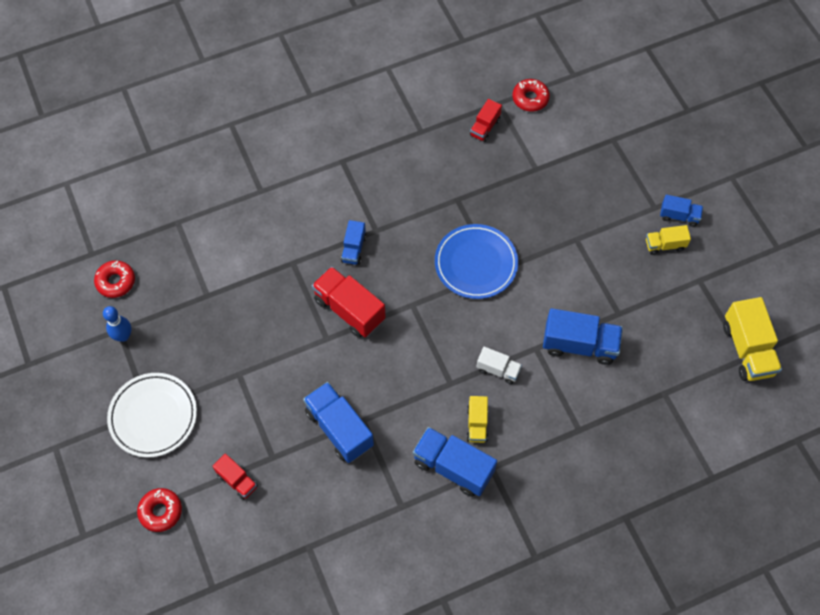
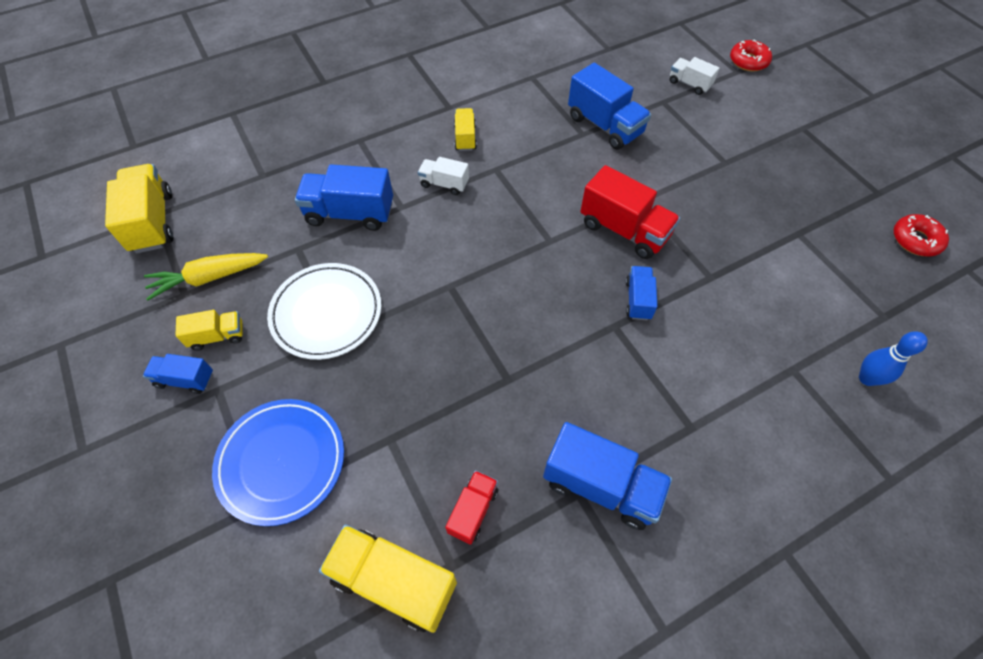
camera: 175 degrees right, 5 degrees down
blue bowling pin [103,306,131,342] -> blue bowling pin moved to [859,331,928,386]
white plate [107,373,197,457] -> white plate moved to [267,263,381,360]
red truck [212,454,258,500] -> white truck [670,57,719,95]
blue truck [413,427,497,497] -> blue truck moved to [543,422,672,530]
blue plate [435,224,518,299] -> blue plate moved to [212,399,344,526]
red donut [512,79,550,112] -> yellow truck [319,524,457,633]
none -> yellow carrot [144,253,268,301]

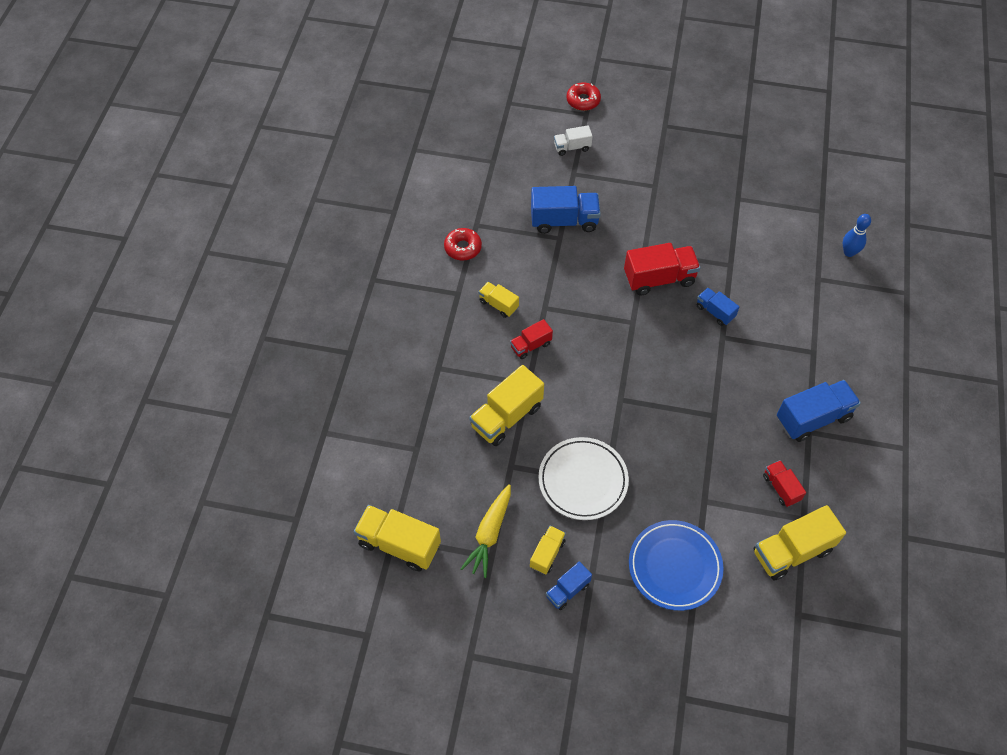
camera: 50 degrees left, 0 degrees up
blue truck [295,164,393,231] -> yellow truck [469,365,544,446]
white truck [418,157,469,195] -> red truck [510,319,553,359]
red donut [894,214,949,256] -> red donut moved to [444,228,482,261]

